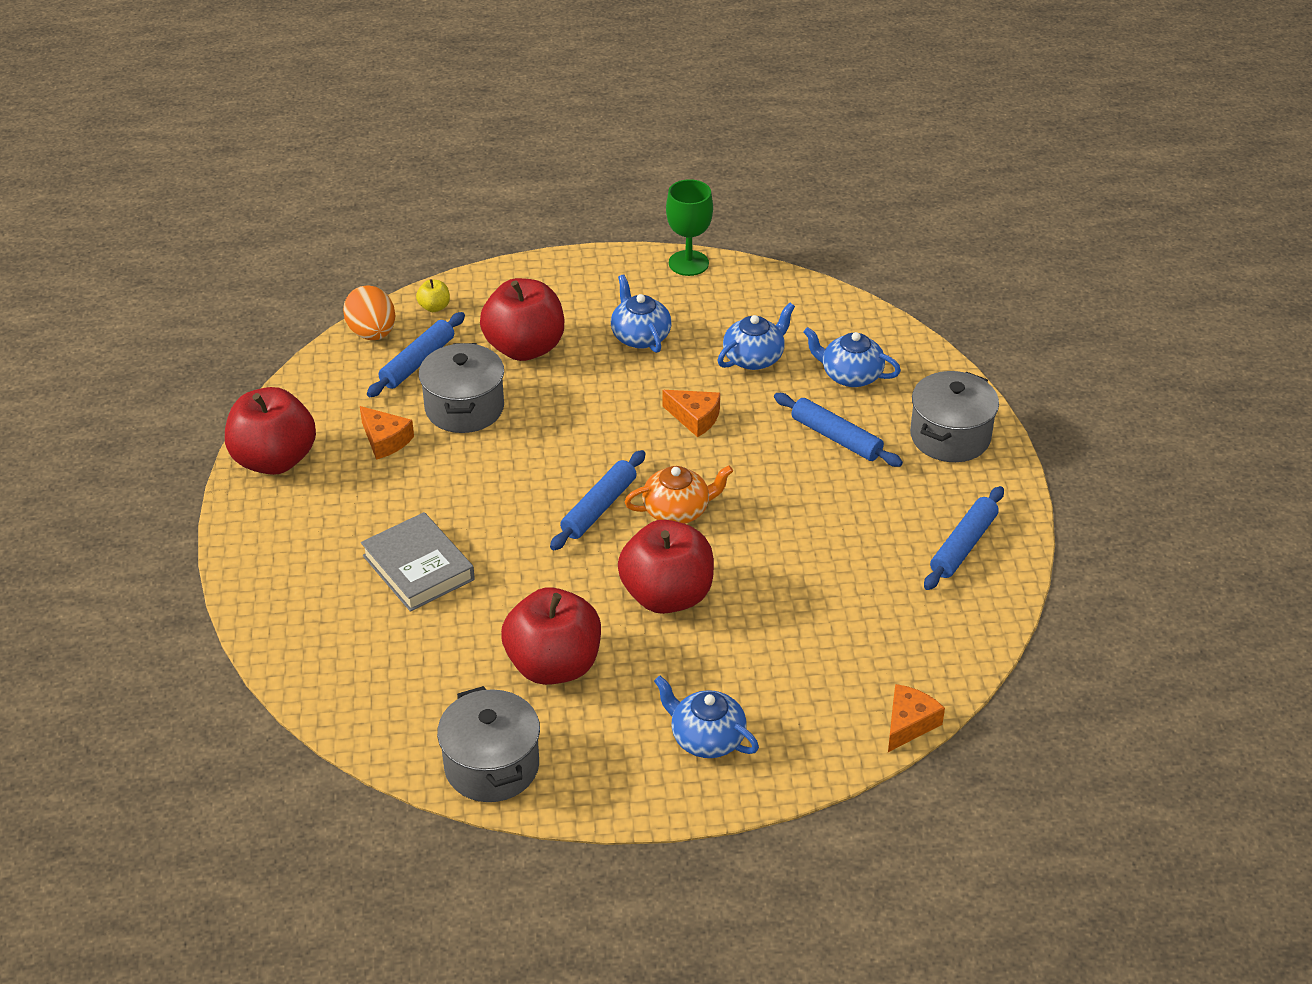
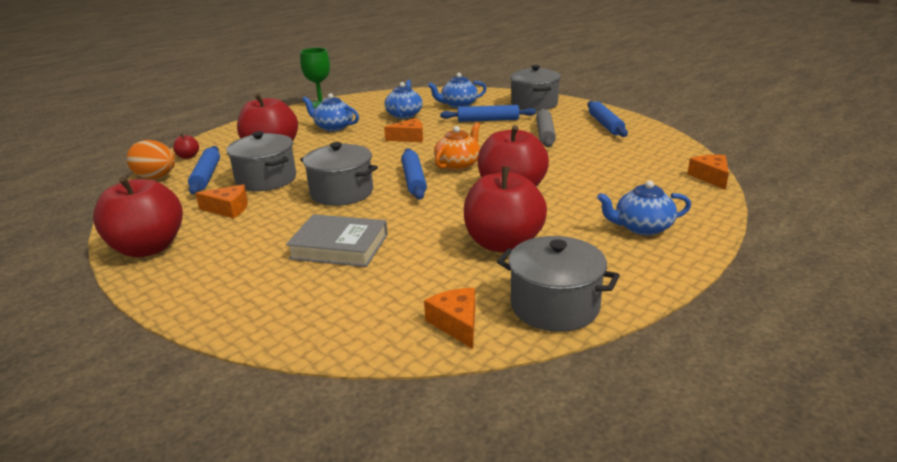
camera: 40 degrees left, 15 degrees down
yellow apple [416,279,450,312] -> red apple [173,134,199,159]
none -> grey pot [300,142,378,206]
none -> orange cheese [424,288,475,349]
none -> grey rolling pin [536,108,556,148]

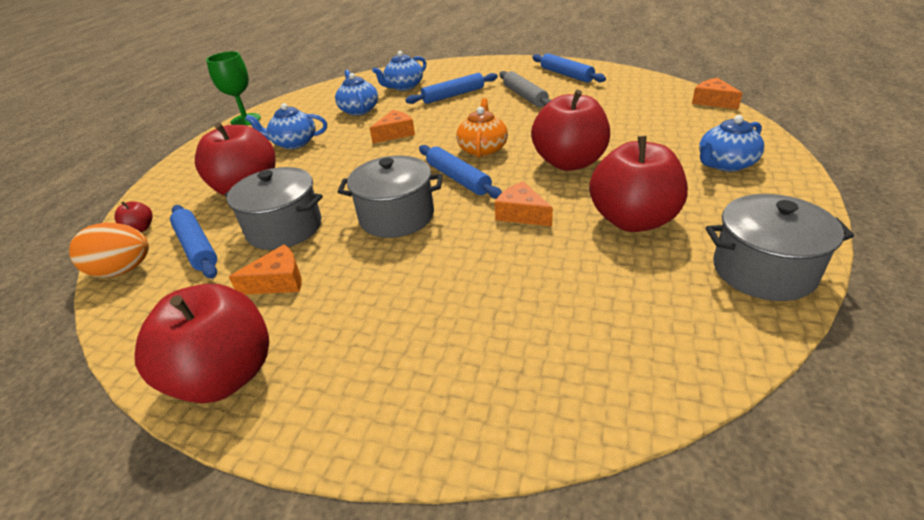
camera: 25 degrees left, 10 degrees up
grey book [286,214,388,267] -> none
orange cheese [424,288,475,349] -> orange cheese moved to [495,181,553,226]
grey pot [510,65,561,111] -> none

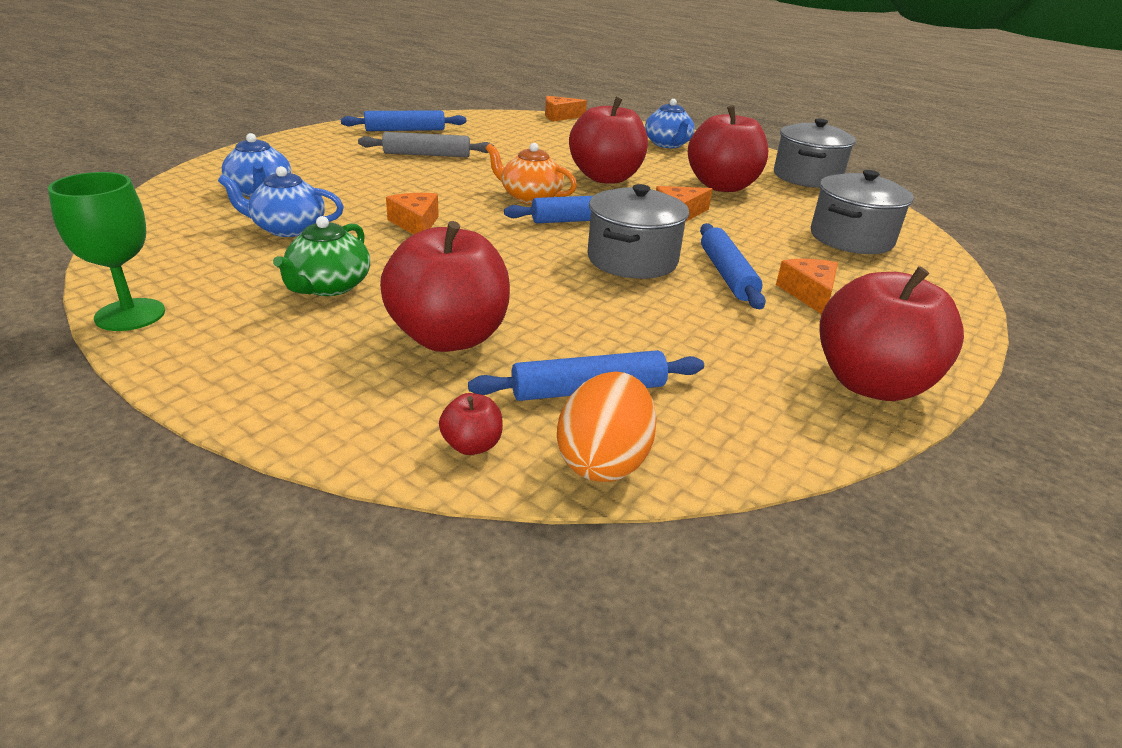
camera: 75 degrees left, 5 degrees down
grey pot [224,167,323,250] -> grey pot moved to [811,170,914,254]
orange cheese [229,244,301,295] -> orange cheese moved to [776,259,838,314]
blue teapot [245,103,327,149] -> green teapot [273,216,370,296]
blue rolling pin [405,73,498,104] -> blue rolling pin moved to [700,223,766,309]

